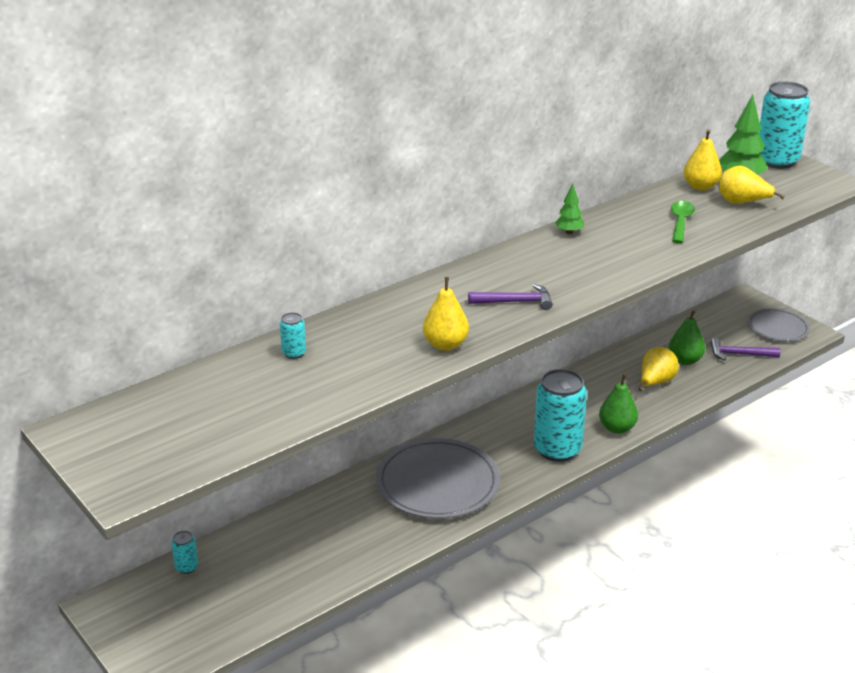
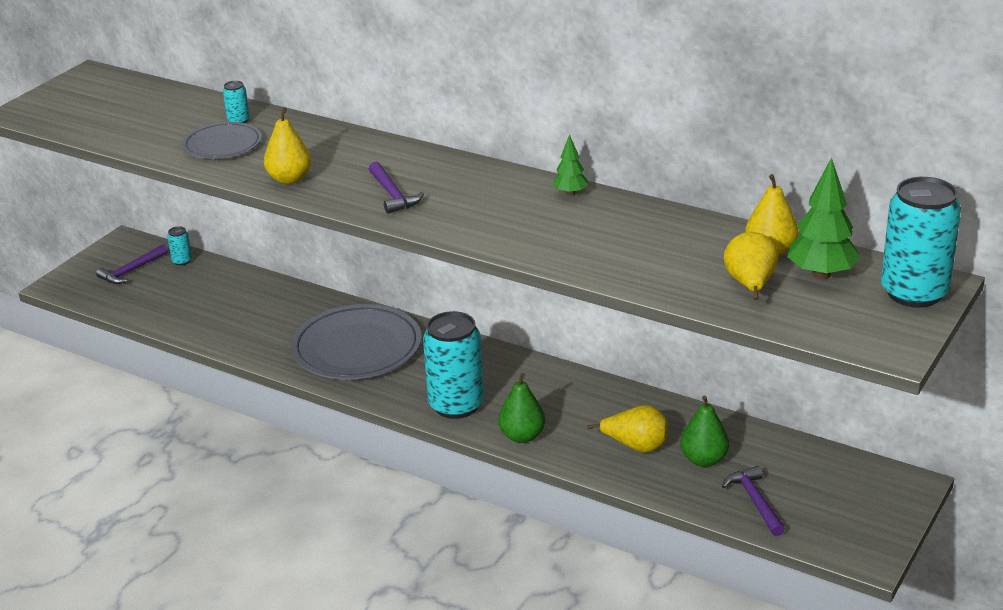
camera: 70 degrees right, 0 degrees up
green spoon [671,201,695,243] -> none
grey plate [748,308,810,342] -> grey plate moved to [182,122,262,159]
none -> purple hammer [96,244,168,284]

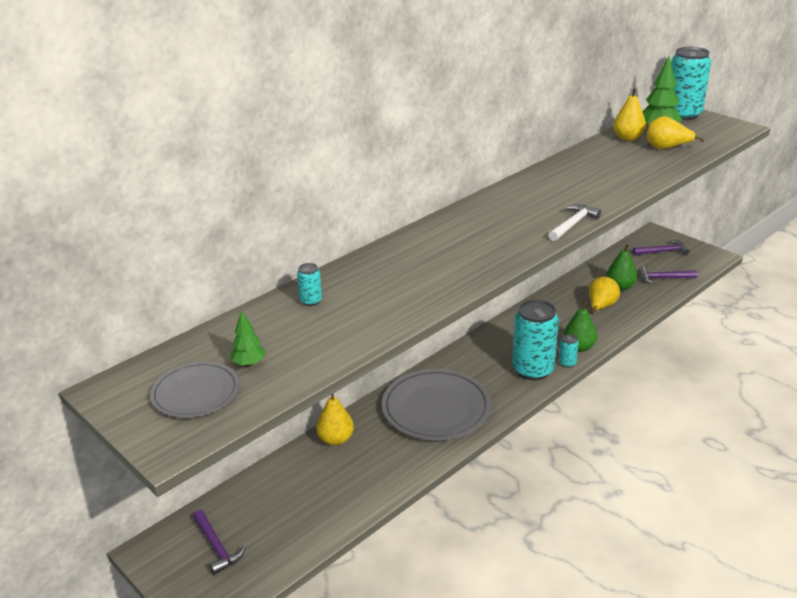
camera: 75 degrees left, 0 degrees up
turquoise can [167,226,192,266] -> turquoise can moved to [559,334,579,368]
grey plate [182,122,262,159] -> grey plate moved to [150,362,239,418]
yellow pear [264,107,311,184] -> yellow pear moved to [316,393,354,446]
purple hammer [369,162,424,214] -> purple hammer moved to [633,240,689,255]
green tree [552,134,588,196] -> green tree moved to [230,310,266,367]
none -> white hammer [548,205,601,241]

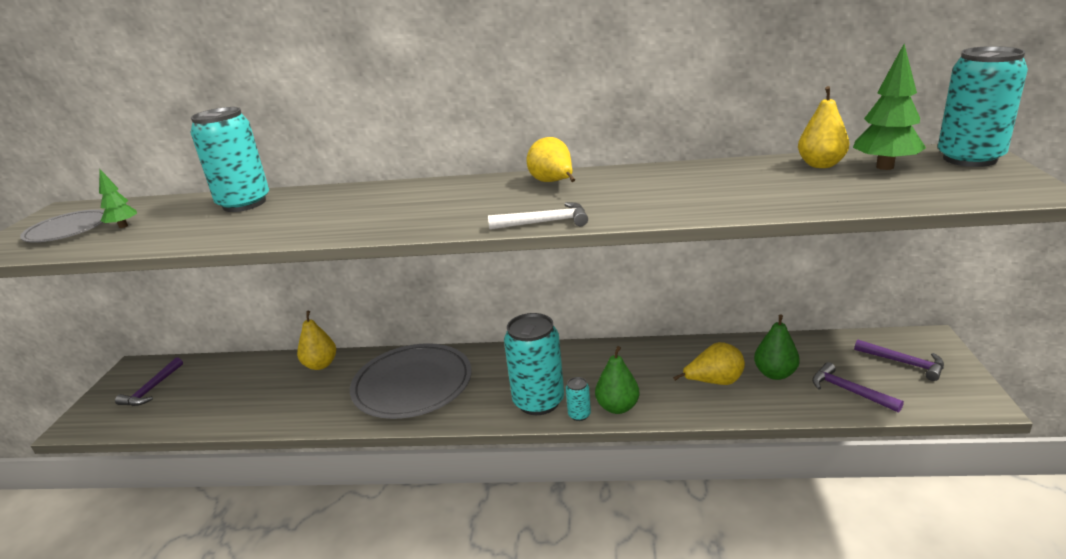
camera: 50 degrees right, 5 degrees down
turquoise can [297,263,322,306] -> turquoise can [191,107,269,212], size x2.36
yellow pear [647,116,704,149] -> yellow pear moved to [527,137,575,182]

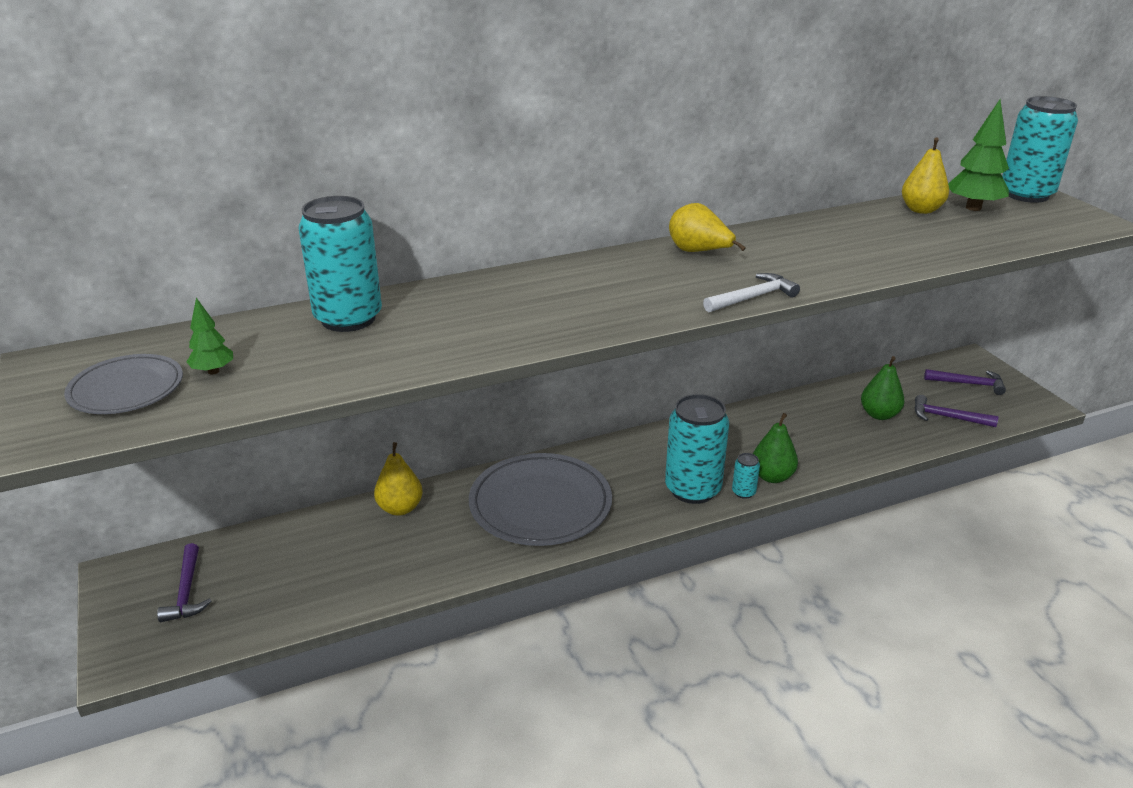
camera: 30 degrees left, 5 degrees up
yellow pear [673,342,745,385] -> none

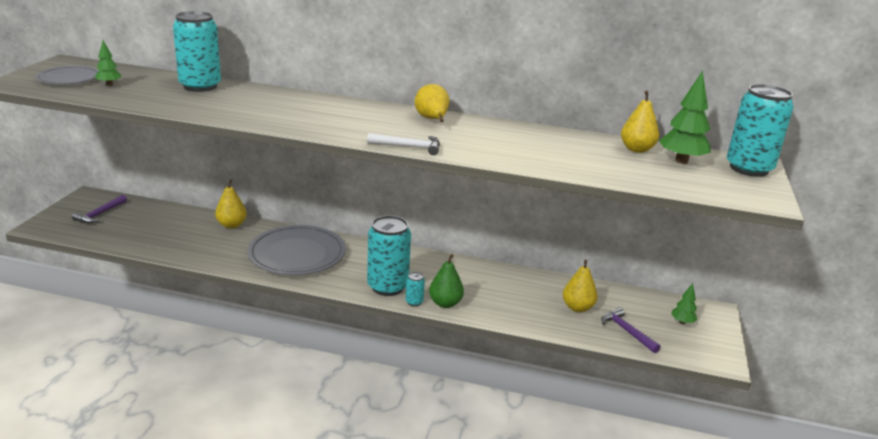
camera: 35 degrees right, 5 degrees down
green pear [861,356,905,420] -> yellow pear [563,259,598,312]
purple hammer [924,369,1006,395] -> green tree [671,283,697,324]

